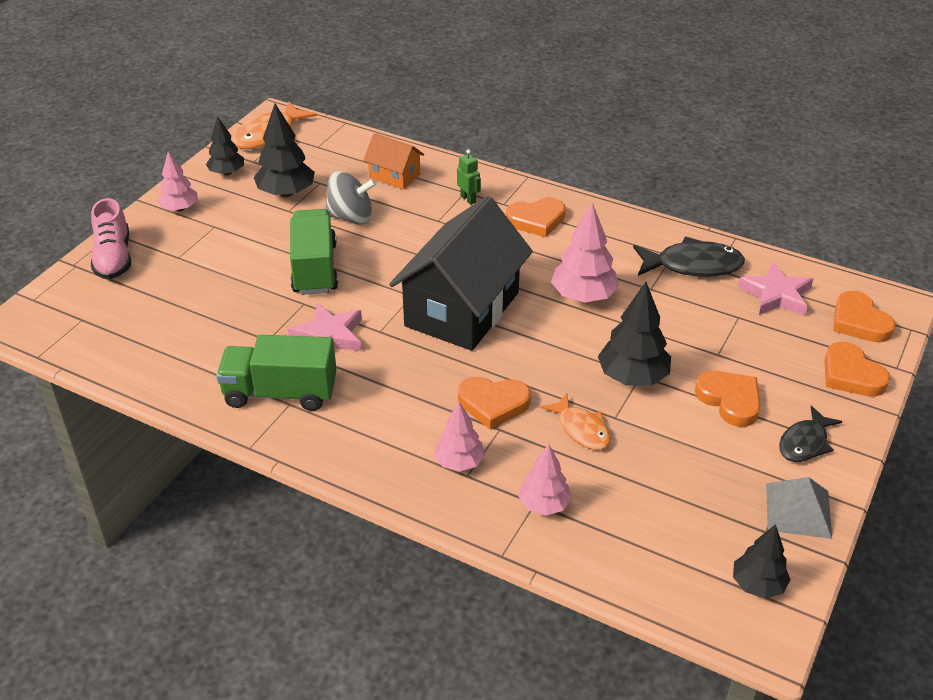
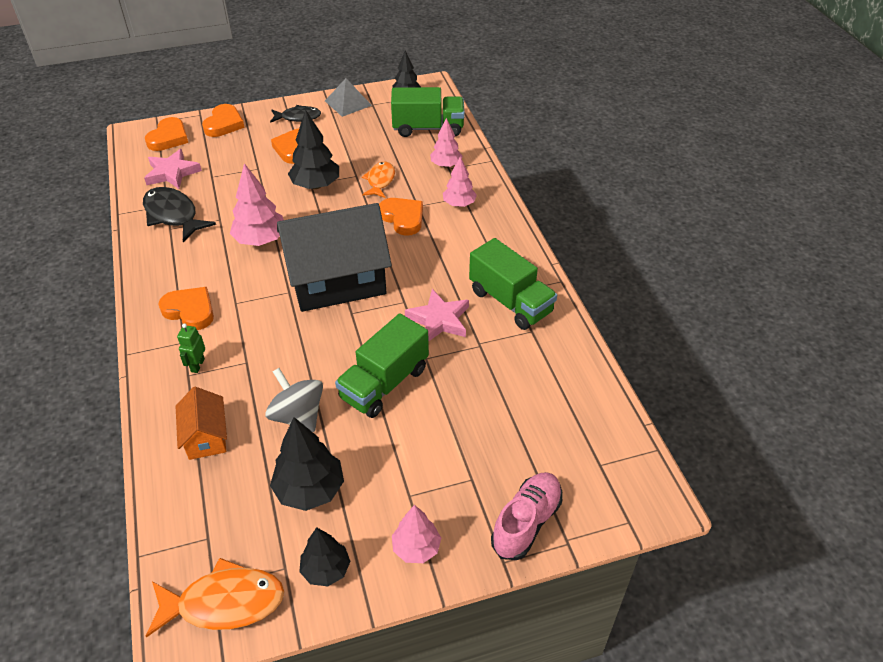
camera: 135 degrees left, 5 degrees up
none -> green truck [391,87,465,137]

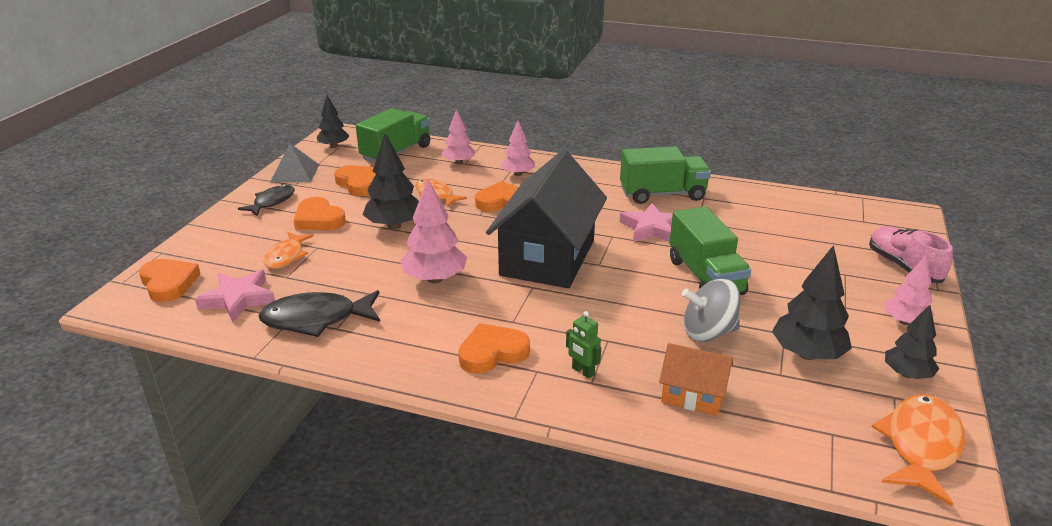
camera: 55 degrees left, 15 degrees down
orange heart [202,104,245,137] -> orange heart moved to [334,165,376,196]
none -> orange fish [264,232,314,269]

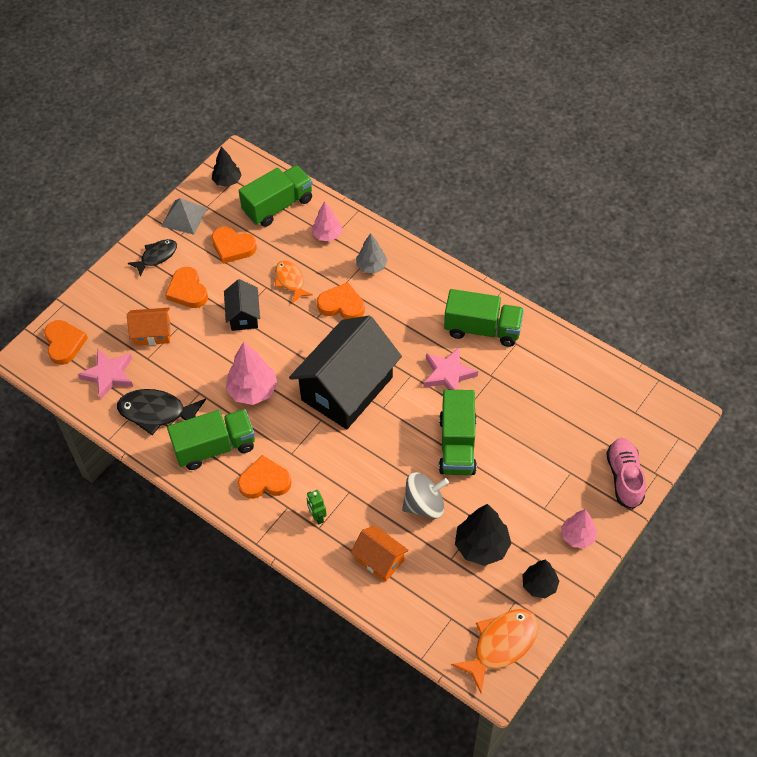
camera: 20 degrees right, 25 degrees up
orange fish [264,232,314,269] -> orange house [127,308,170,346]
orange heart [334,165,376,196] -> orange heart turned 135 degrees clockwise [212,227,257,264]
black tree [362,133,419,230] -> black house [224,279,260,331]
pink tree [501,120,535,176] -> grey tree [356,233,388,273]
grey spinning top [682,279,741,342] -> grey spinning top turned 150 degrees clockwise [402,472,449,519]
none -> green truck [167,409,255,470]

